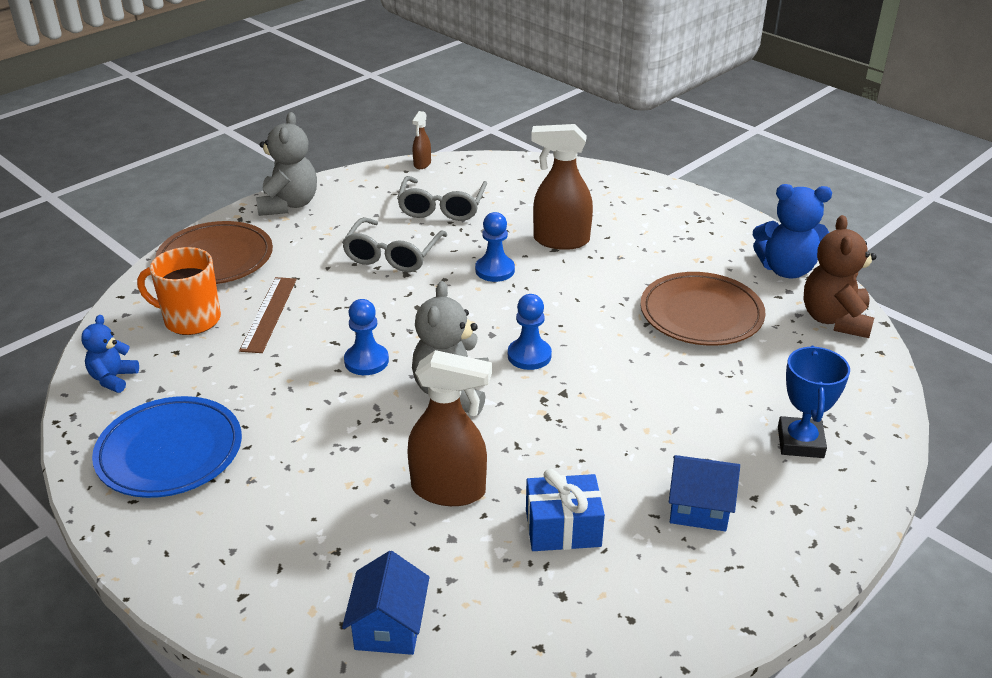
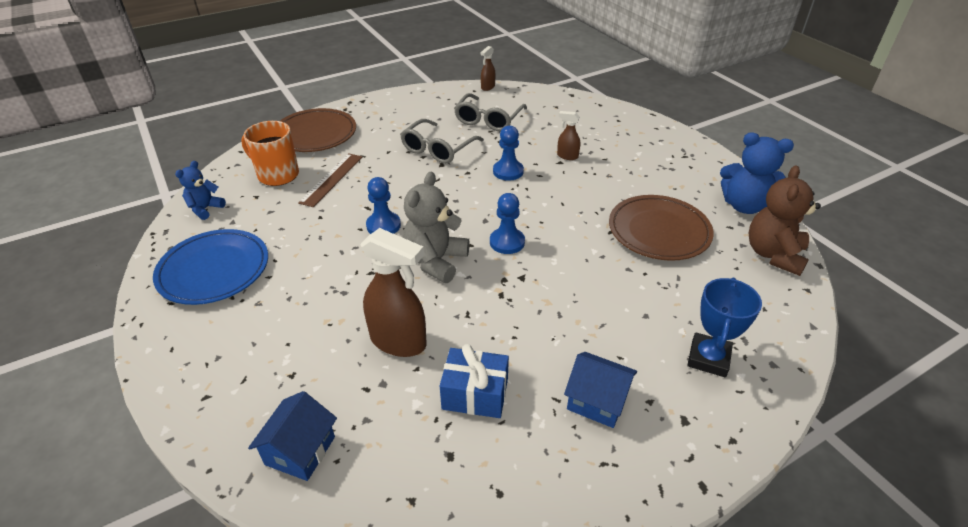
camera: 15 degrees right, 5 degrees up
grey teddy bear [256,112,317,216] -> none
brown spray bottle [531,124,593,250] -> brown spray bottle [557,111,580,160], size x0.50

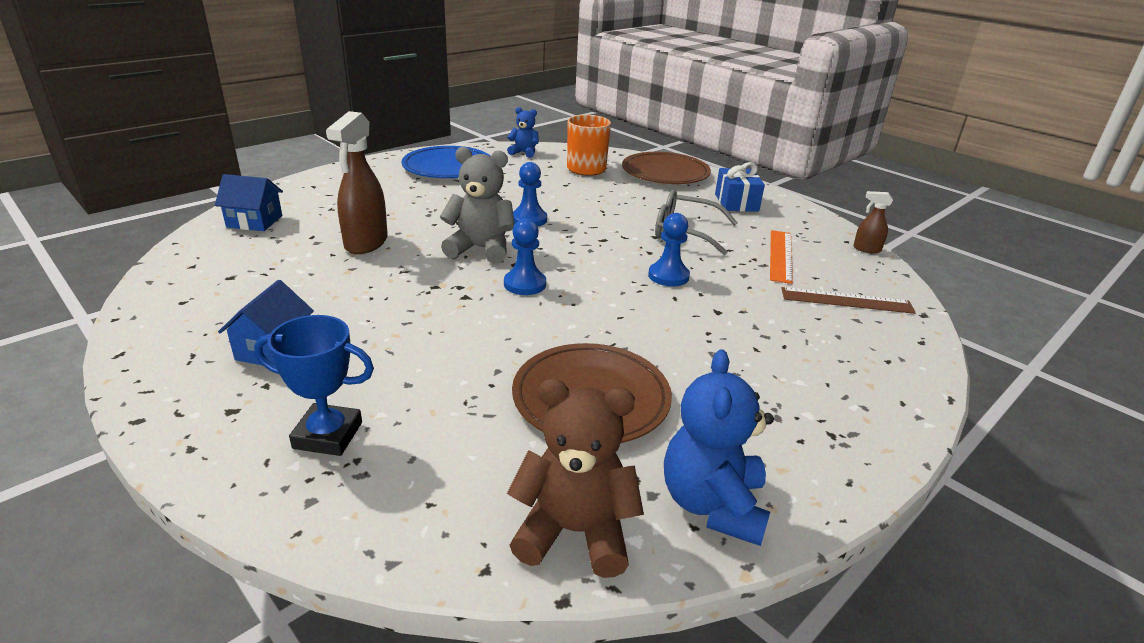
camera: 75 degrees right, 10 degrees down
brown ruler [298,153,362,207] -> brown ruler moved to [781,287,916,314]
blue gift [440,344,509,418] -> blue gift moved to [715,162,765,212]
grey glasses [454,93,527,131] -> orange ruler [770,230,793,284]
brown spray bottle [557,111,580,160] -> none

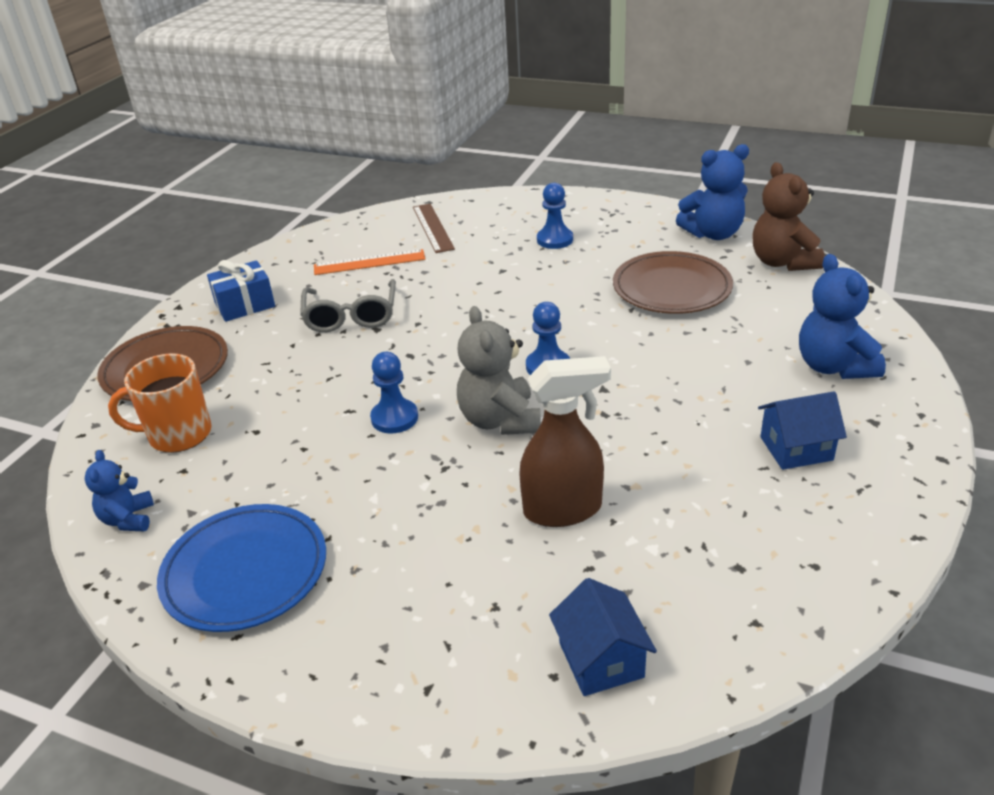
camera: 110 degrees left, 5 degrees up
blue trophy [254,315,374,456] -> blue teddy bear [799,254,886,379]
blue pawn [648,213,690,287] -> blue pawn moved to [537,183,573,249]
brown spray bottle [853,191,893,253] -> none

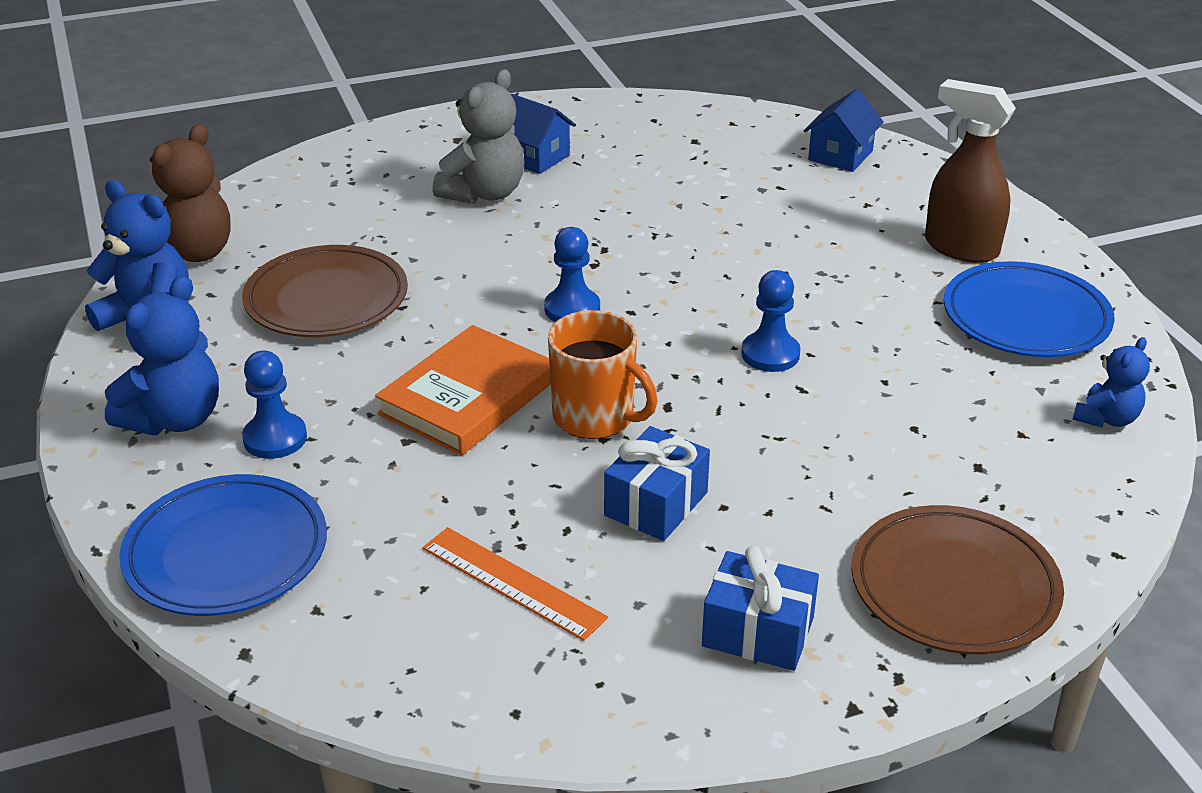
camera: 135 degrees left, 0 degrees up
orange mug [108,354,212,453] -> orange mug moved to [548,310,658,439]
grey glasses [300,279,396,332] -> blue gift [604,426,710,541]
brown ruler [413,204,455,253] -> none
grey teddy bear [457,306,541,435] -> grey teddy bear moved to [432,69,525,204]
brown spray bottle [519,356,611,527] -> brown spray bottle moved to [925,79,1016,263]
blue teddy bear [799,254,886,379] -> blue teddy bear moved to [105,276,219,435]
none -> blue plate [119,474,327,616]
none -> orange book [375,325,551,456]

